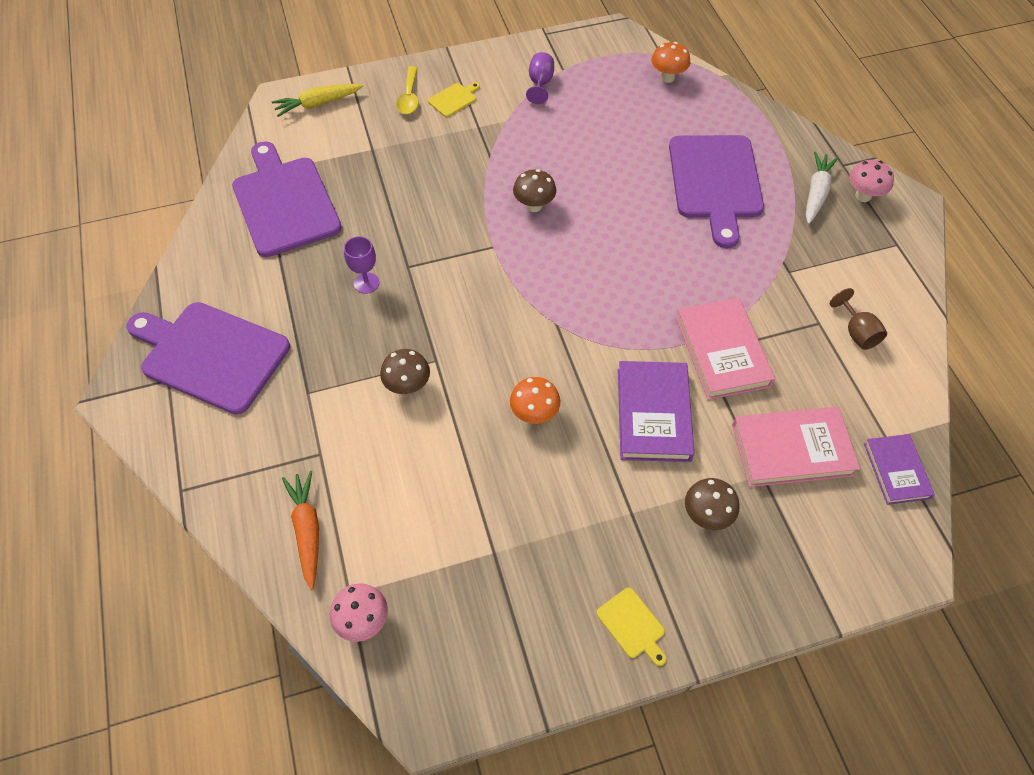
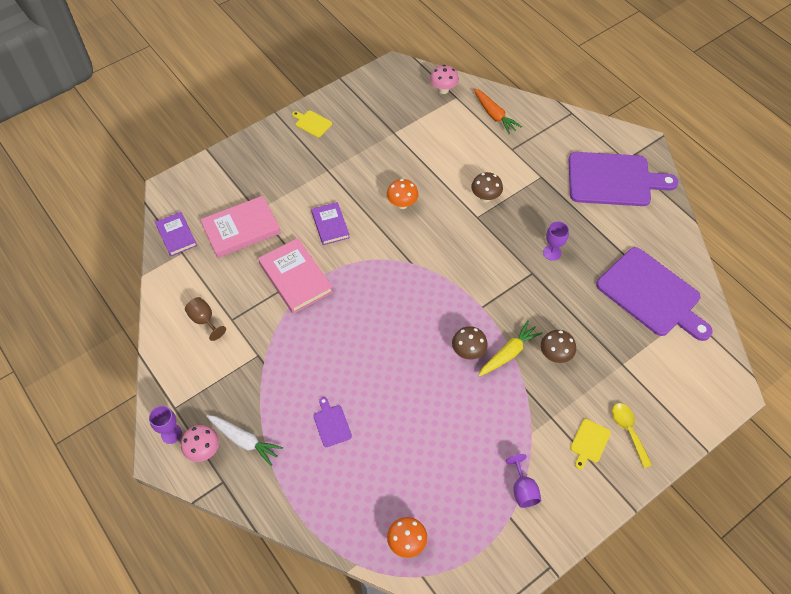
camera: 160 degrees right, 0 degrees up
yellow carrot [272,84,363,117] -> yellow carrot moved to [478,321,543,376]
purple book [618,361,694,462] -> purple book [311,202,350,245], size x0.63
purple cutting board [669,135,764,248] -> purple cutting board [313,397,352,447], size x0.41
brown mushroom [685,478,739,530] -> brown mushroom moved to [541,330,576,363]
white carrot [806,152,838,224] -> white carrot turned 60 degrees counterclockwise [207,415,283,466]
none -> purple goblet [149,406,182,444]

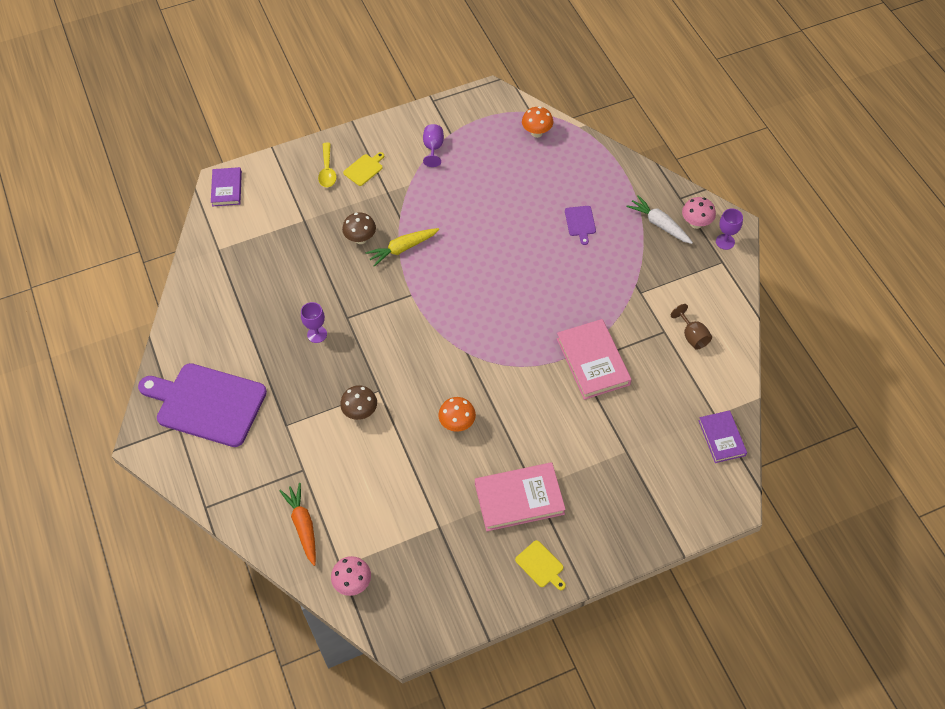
camera: 165 degrees left, 0 degrees up
pink book [200,196,281,258] -> pink book moved to [475,462,566,531]
purple book [311,202,350,245] -> purple book moved to [211,167,242,207]
brown mushroom [452,326,488,360] -> none
purple cutting board [596,247,712,341] -> none

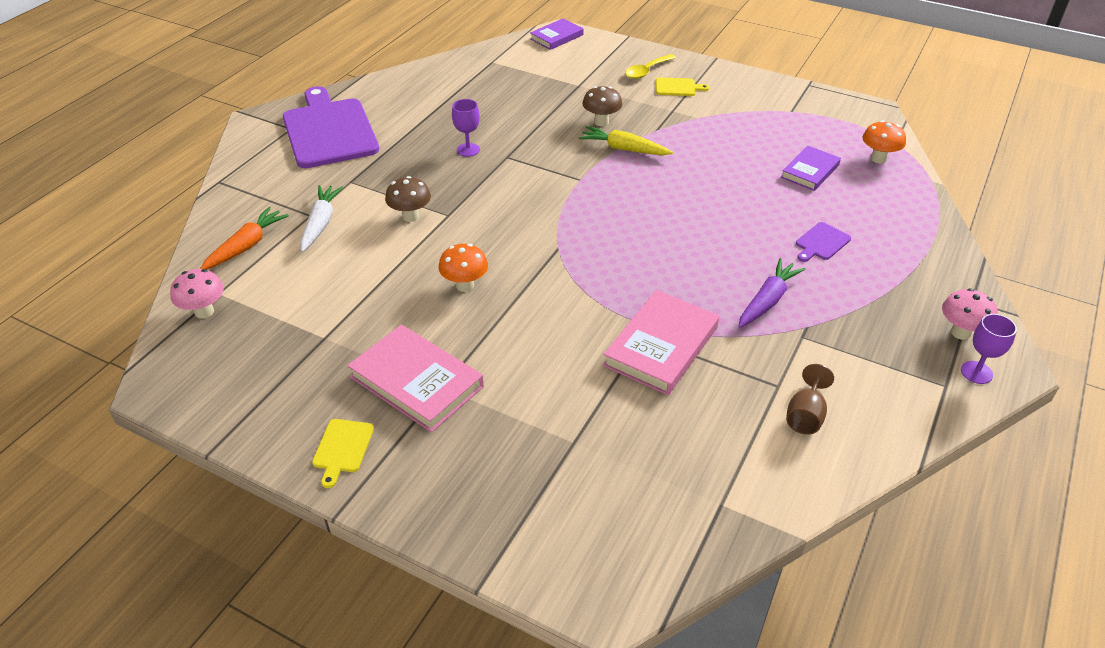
camera: 50 degrees right, 15 degrees down
purple goblet [423,124,444,167] -> none
white carrot [626,195,693,244] -> white carrot moved to [300,185,344,252]
purple book [699,410,747,463] -> purple book moved to [781,146,841,191]
none -> purple carrot [738,258,806,328]

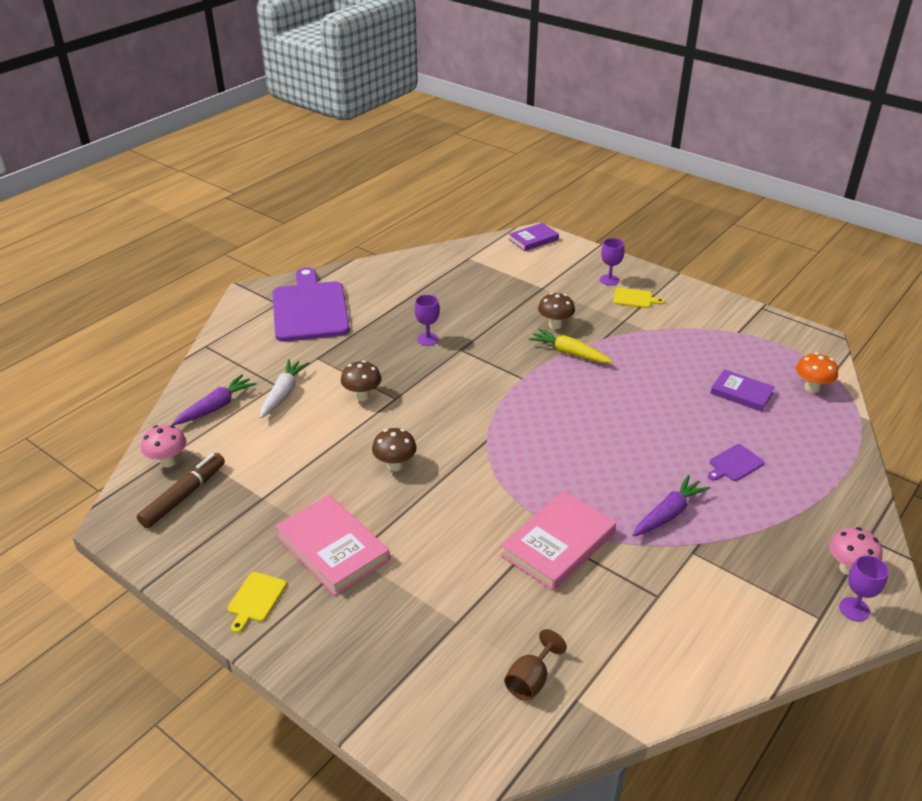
camera: 10 degrees right, 5 degrees down
orange carrot [200,207,289,270] -> purple carrot [172,374,257,425]
orange mushroom [438,244,488,292] -> brown mushroom [372,428,417,471]
yellow spoon [625,54,676,79] -> purple goblet [600,238,625,286]
purple book [781,146,841,191] -> purple book turned 75 degrees clockwise [710,369,775,412]
brown goblet [786,364,834,435] -> brown goblet moved to [504,629,567,701]
none -> brown marker [137,453,225,528]

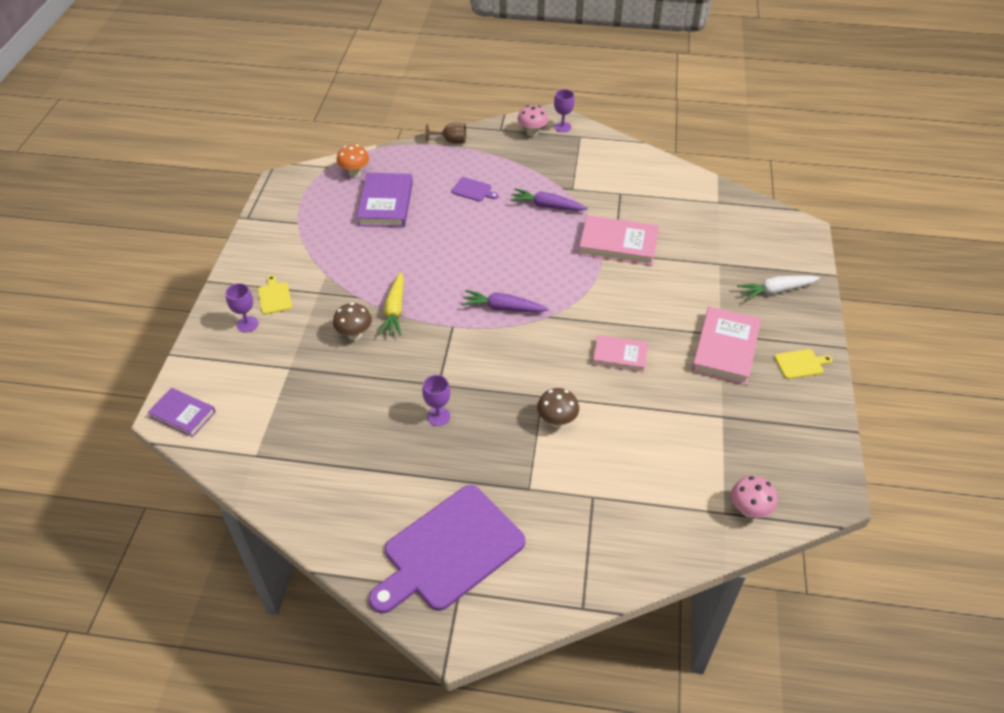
camera: 120 degrees left, 10 degrees up
brown marker [137,453,225,528] -> none
purple carrot [172,374,257,425] -> purple carrot moved to [461,290,549,312]
white carrot [260,359,309,418] -> white carrot moved to [737,275,820,301]
brown mushroom [372,428,417,471] -> pink book [593,335,648,373]
brown goblet [504,629,567,701] -> brown goblet moved to [425,122,466,143]
purple book [710,369,775,412] -> purple book [357,173,413,228], size x1.60

